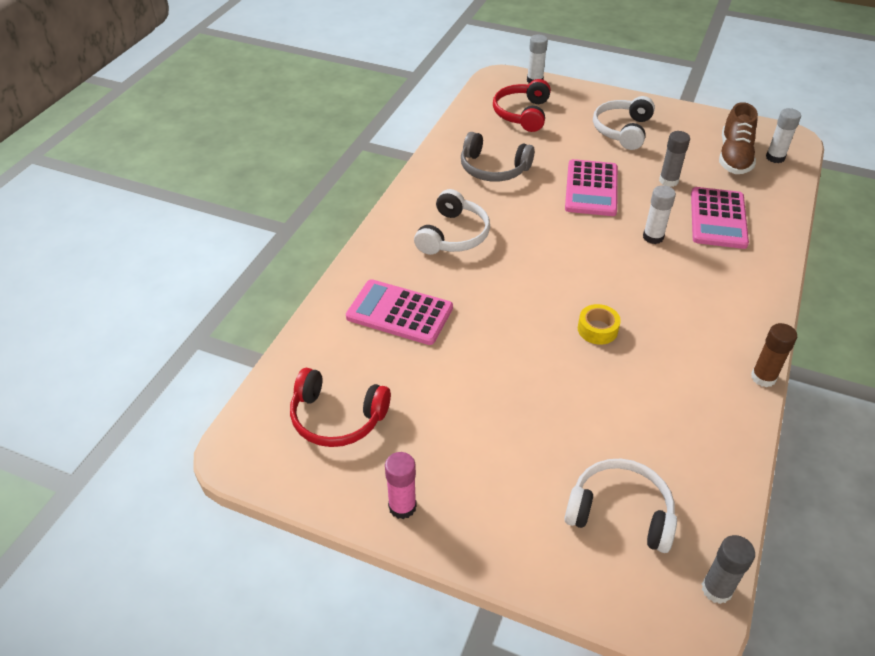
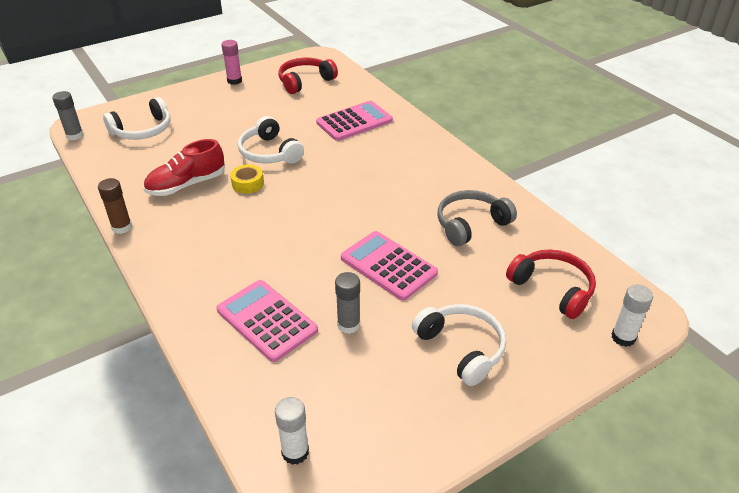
camera: 125 degrees right, 5 degrees down
white headphones [414,189,490,255] -> white headphones moved to [238,116,304,164]
white glue stick [643,185,676,244] -> none
brown shoe [719,102,758,174] -> none
none -> red shoe [143,139,225,196]

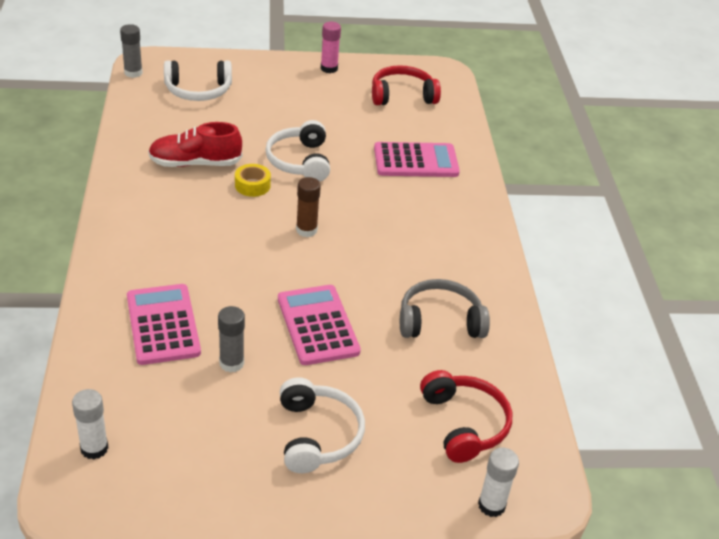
camera: 25 degrees right, 0 degrees up
brown glue stick [98,178,132,234] -> brown glue stick moved to [296,177,321,237]

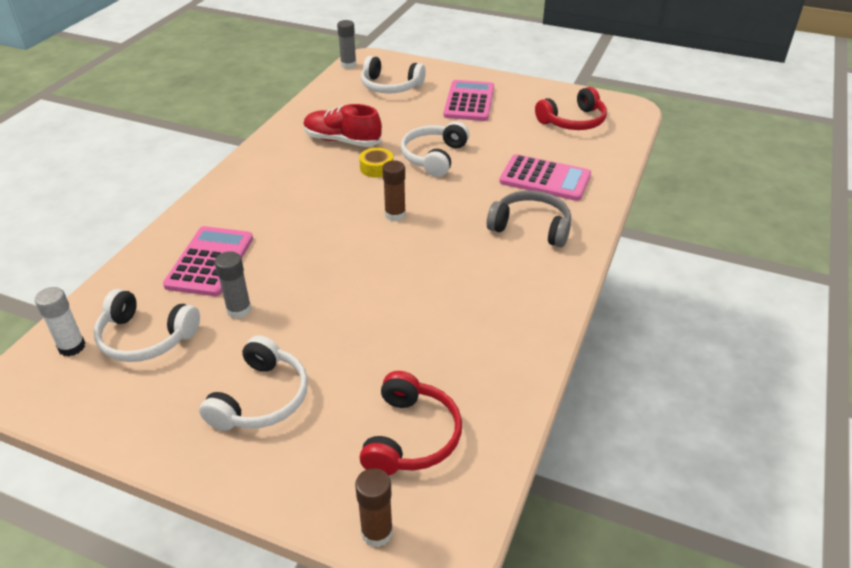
camera: 30 degrees right, 0 degrees up
pink calculator [278,285,361,365] -> pink calculator moved to [443,80,494,121]
pink glue stick [321,22,341,73] -> none
red headphones [372,65,441,105] -> red headphones turned 135 degrees clockwise [535,87,607,130]
grey headphones [400,279,490,338] -> grey headphones moved to [487,190,571,247]
white glue stick [478,448,519,517] -> brown glue stick [355,468,393,547]
none -> white headphones [94,289,200,362]

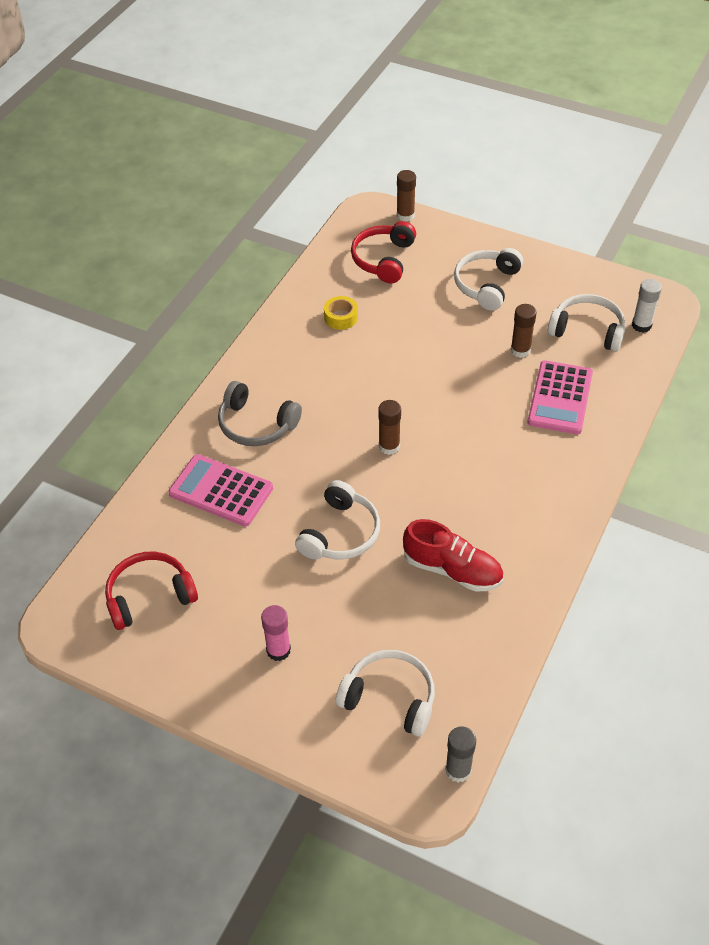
camera: 175 degrees left, 10 degrees up
grey glue stick [215,251,252,319] -> brown glue stick [510,304,537,358]
yellow tape [359,148,393,178] -> yellow tape moved to [324,296,358,330]
pink calculator [443,80,494,121] -> pink glue stick [261,605,291,661]

